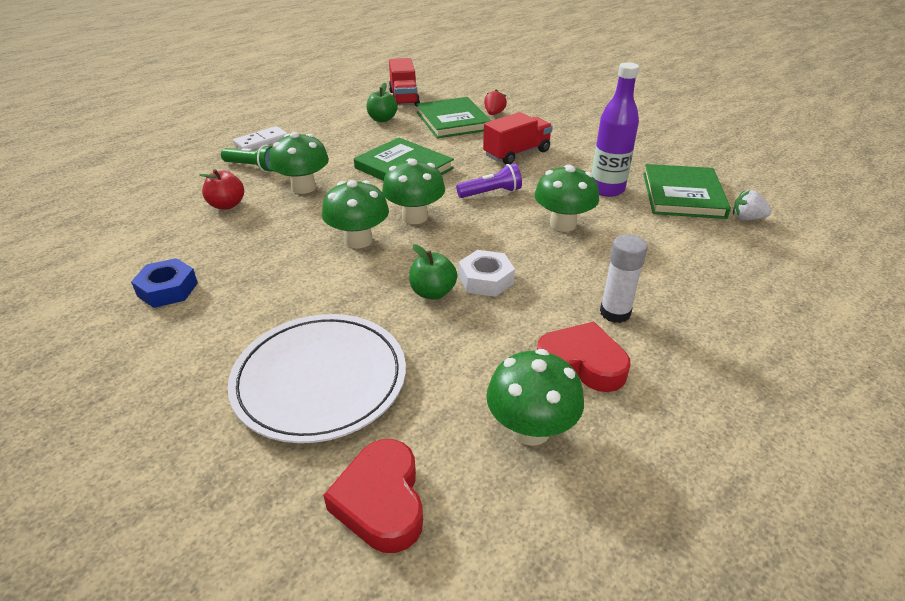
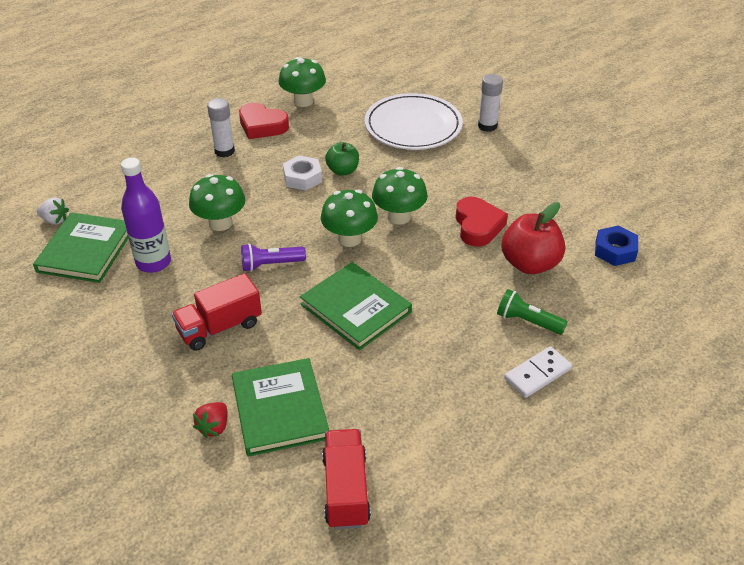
camera: 175 degrees left, 5 degrees up
blue nut [131,258,198,308] -> blue nut moved to [595,225,638,266]
red apple [199,169,244,210] -> red apple [502,202,565,274], size x1.62
green mushroom [269,132,329,194] -> none
red heart [323,439,423,553] -> red heart moved to [456,197,508,247]
green apple [367,83,398,122] -> none
none -> white glue stick [478,74,503,132]

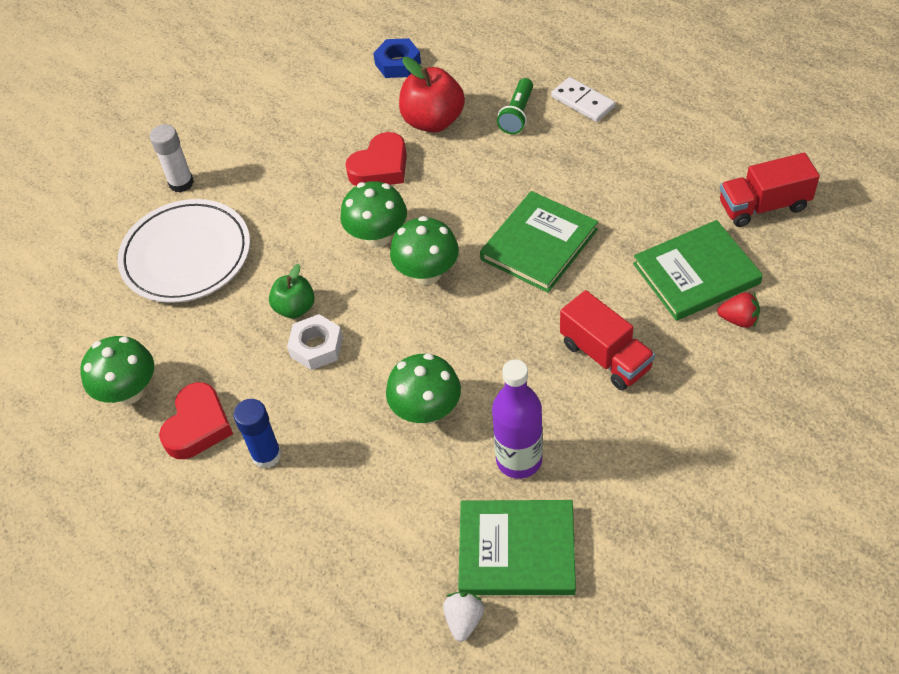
camera: 95 degrees left, 10 degrees up
white glue stick [207,98,235,157] -> blue glue stick [233,399,281,468]
purple flashlight [241,244,306,272] -> none
red heart [456,197,508,247] -> red heart turned 150 degrees clockwise [345,132,407,186]

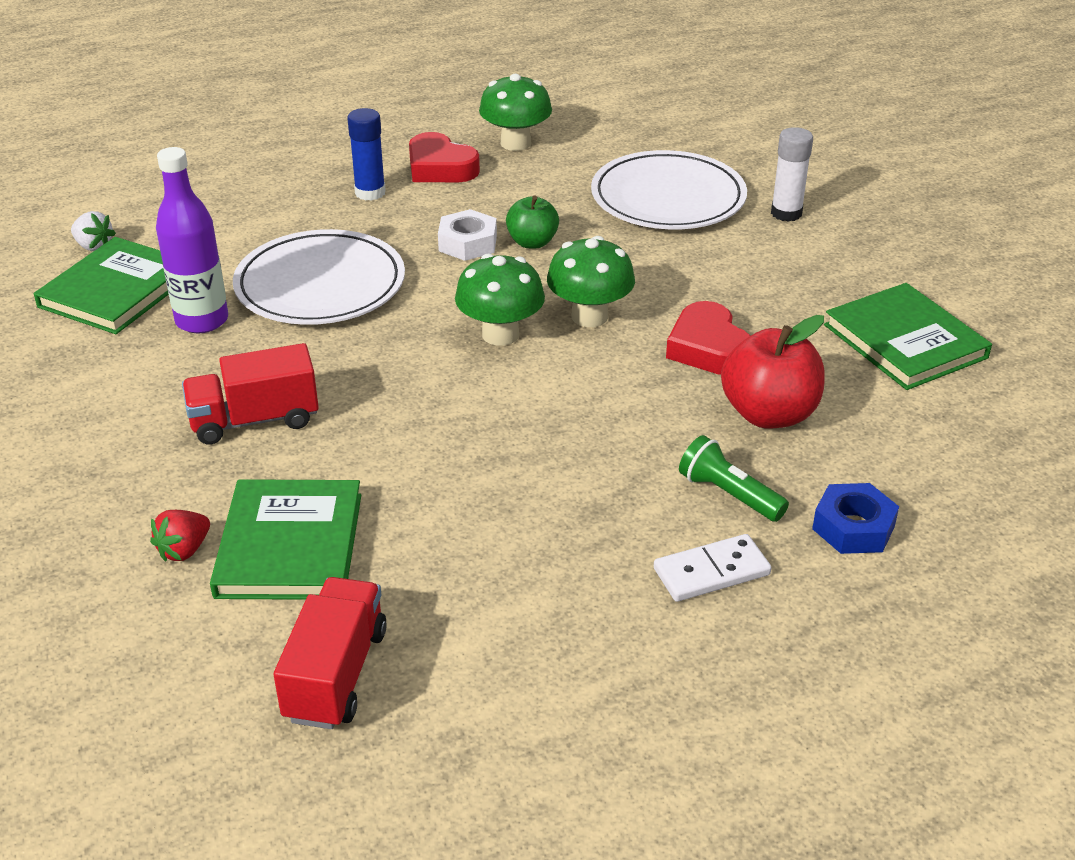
camera: 110 degrees right, 15 degrees down
blue nut [373,38,421,78] -> blue nut moved to [812,483,899,554]
green mushroom [386,353,461,425] -> white plate [233,229,405,325]
green book [480,191,598,293] -> green book moved to [824,283,992,390]

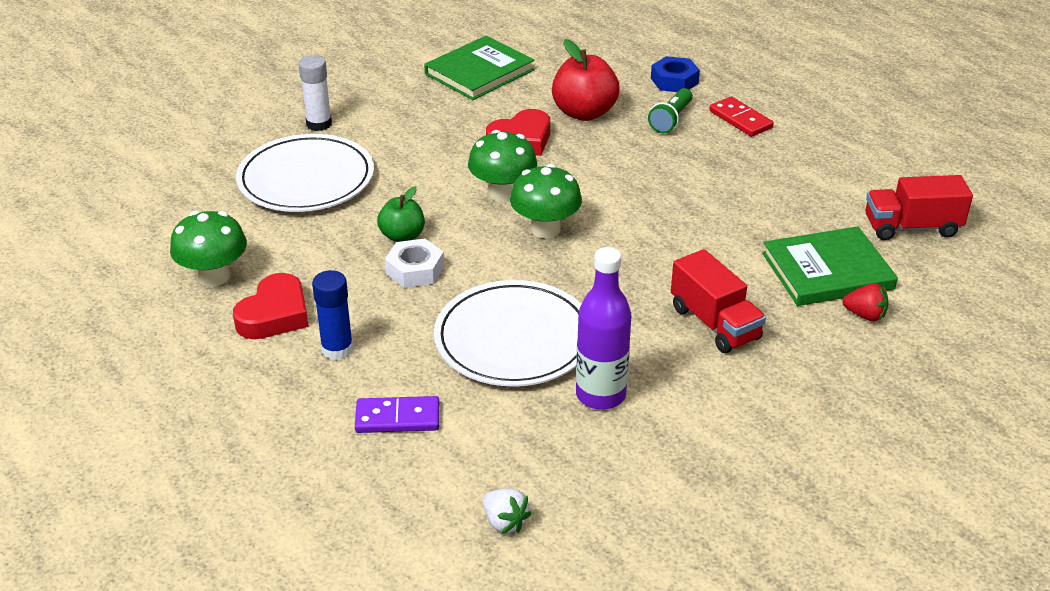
camera: 105 degrees left, 0 degrees up
green book [34,237,169,334] -> none
white strawberry [71,211,116,251] -> white strawberry turned 120 degrees clockwise [483,489,531,534]
white domino [654,534,771,602] -> red domino [709,96,774,137]
none -> purple domino [355,396,439,433]

